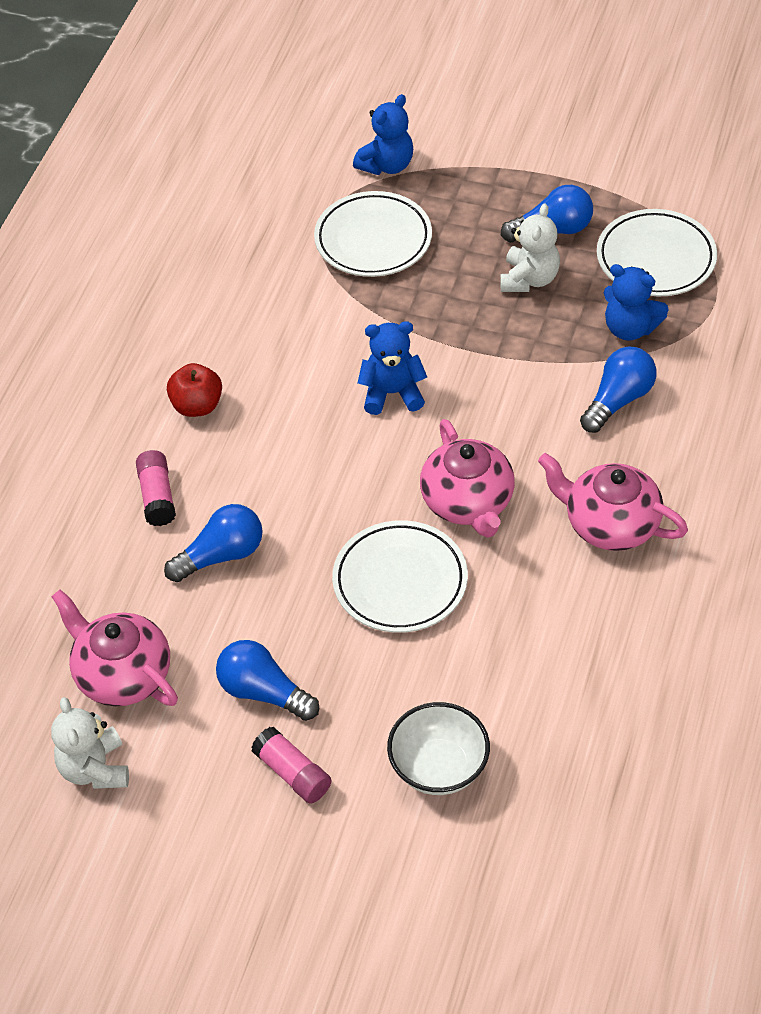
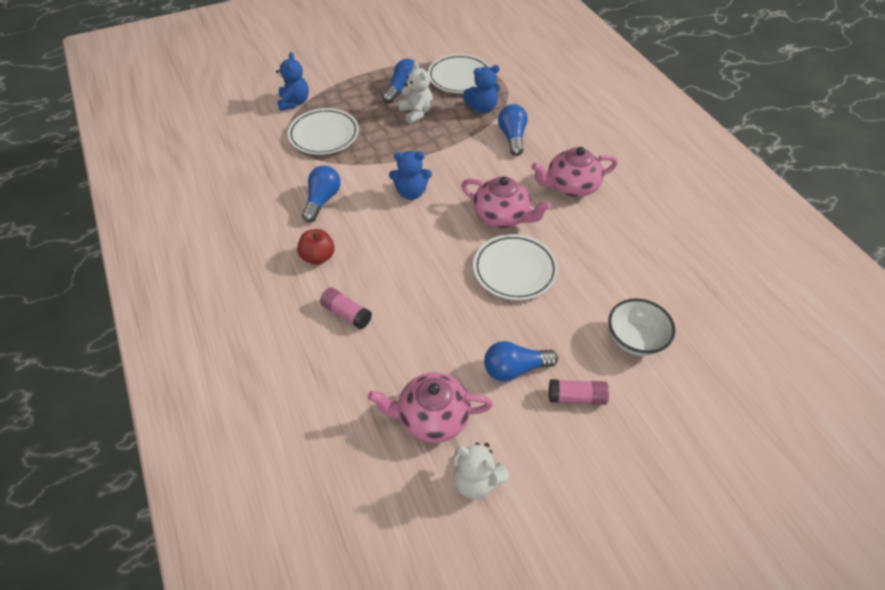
camera: 45 degrees left, 0 degrees up
blue light bulb [164,504,262,582] -> blue light bulb moved to [302,166,341,222]
blue teddy bear [357,321,427,415] -> blue teddy bear turned 135 degrees counterclockwise [389,151,432,200]

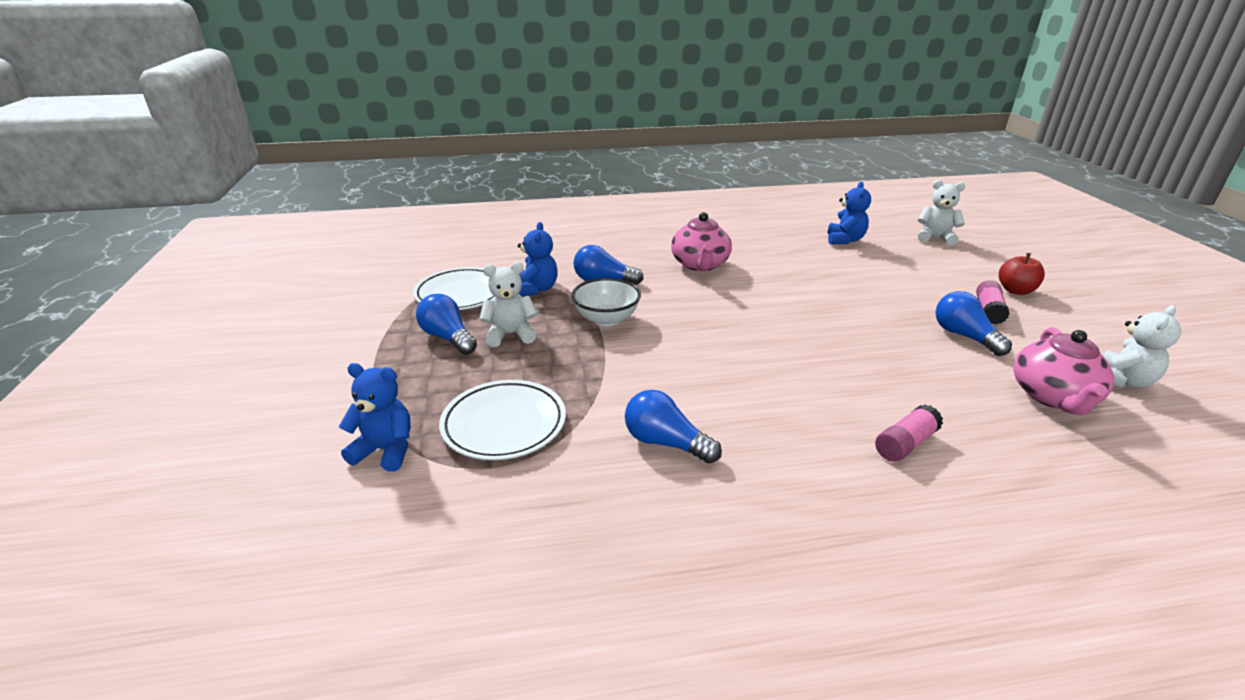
camera: 75 degrees left, 20 degrees down
red apple [297,229,335,265] -> red apple moved to [999,253,1045,295]
blue teddy bear [389,151,432,200] -> blue teddy bear moved to [827,181,871,244]
pink teapot [461,176,552,228] -> none
white plate [473,234,558,300] -> none
blue light bulb [484,341,558,381] -> blue light bulb turned 150 degrees clockwise [936,291,1012,356]
white bowl [608,299,675,356] -> white bowl moved to [572,278,641,326]
none -> white teddy bear [918,180,965,245]

